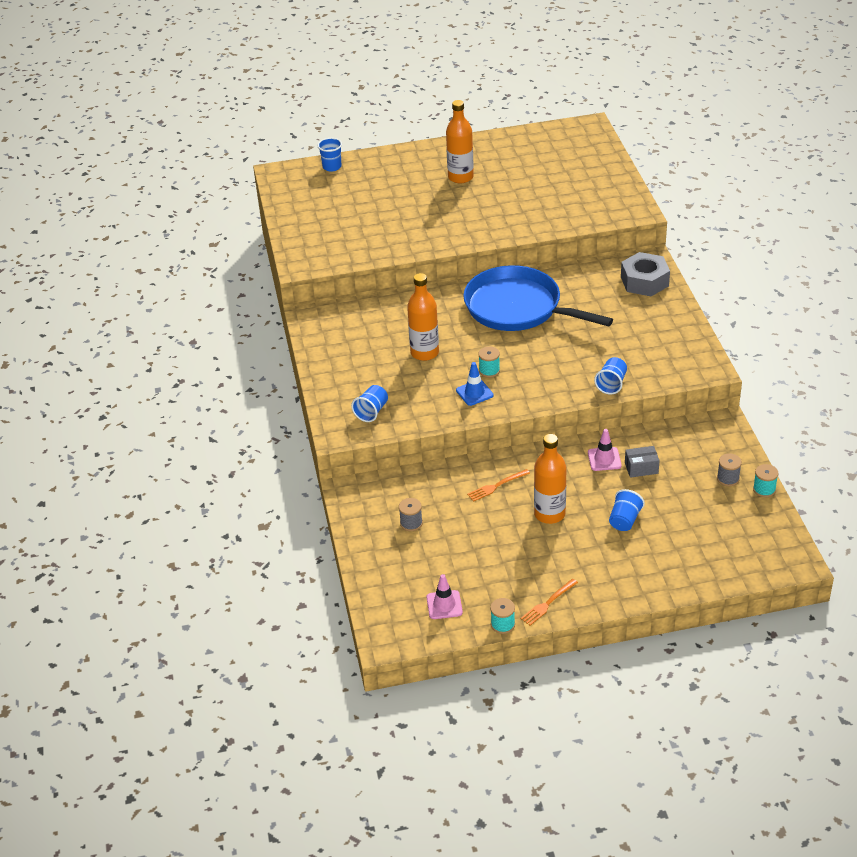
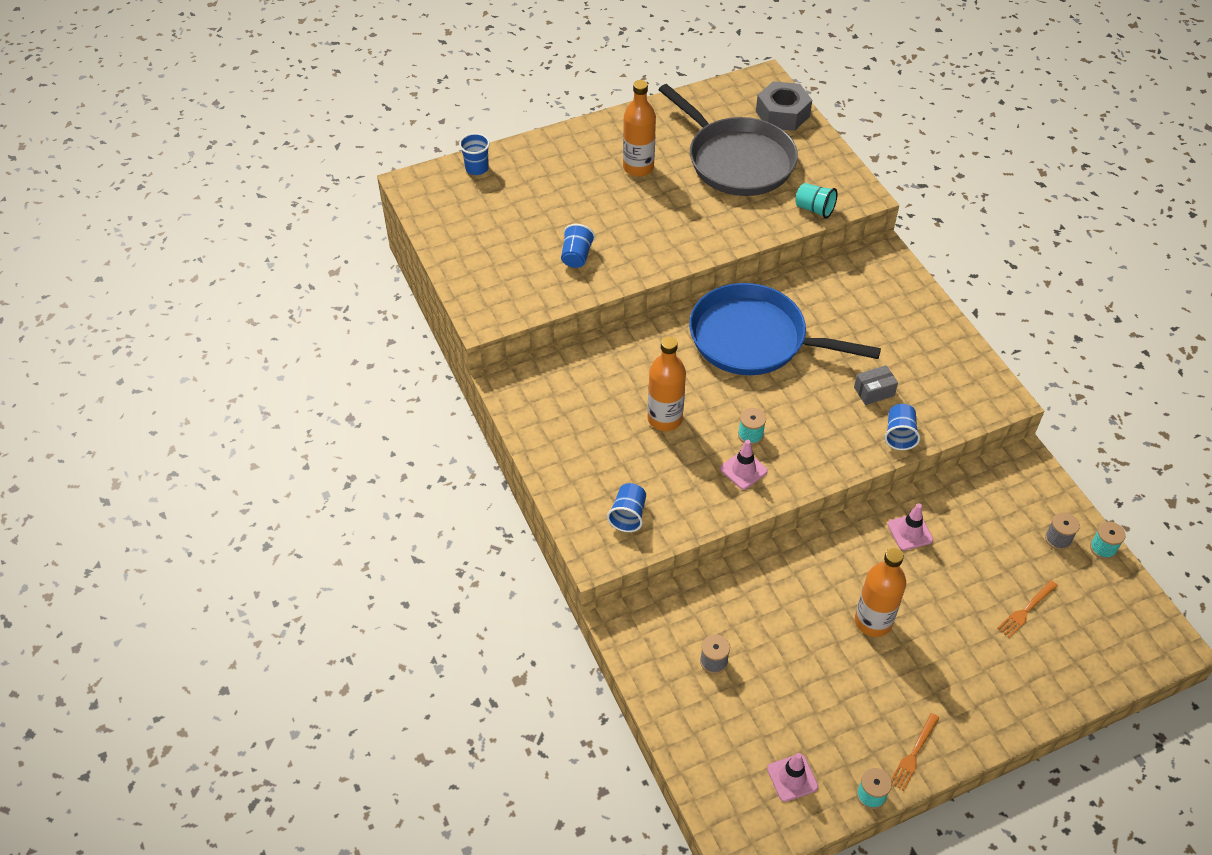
camera: 15 degrees left, 10 degrees up
blue traffic cone [456,362,494,406] -> pink traffic cone [720,440,768,490]
orange fork [467,469,530,502] -> orange fork moved to [997,580,1058,638]
blue cup [609,489,645,531] -> blue cup moved to [561,224,595,268]
grey nut [621,252,670,296] -> grey nut moved to [756,81,812,131]
grey box [625,446,660,478] -> grey box moved to [854,365,898,405]
none -> grey pan [659,84,798,196]
none -> turquoise cup [795,183,838,219]

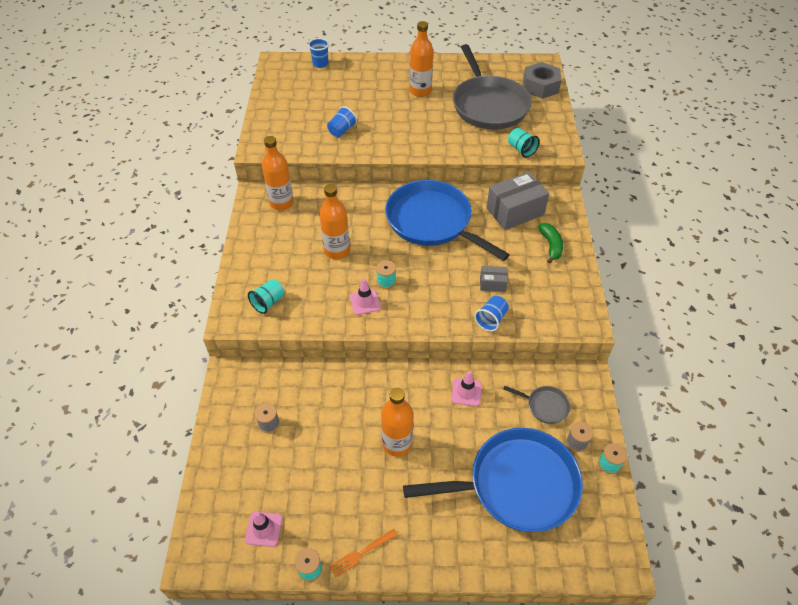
camera: 25 degrees right, 0 degrees up
blue cup [607,483,646,532] -> turquoise cup [248,279,284,314]
orange fork [997,580,1058,638] -> blue pan [403,428,583,532]
none -> orange bottle [262,136,294,210]
none -> grey box [486,172,549,230]
none -> grey pan [503,386,571,424]
none -> green banana [538,223,563,264]

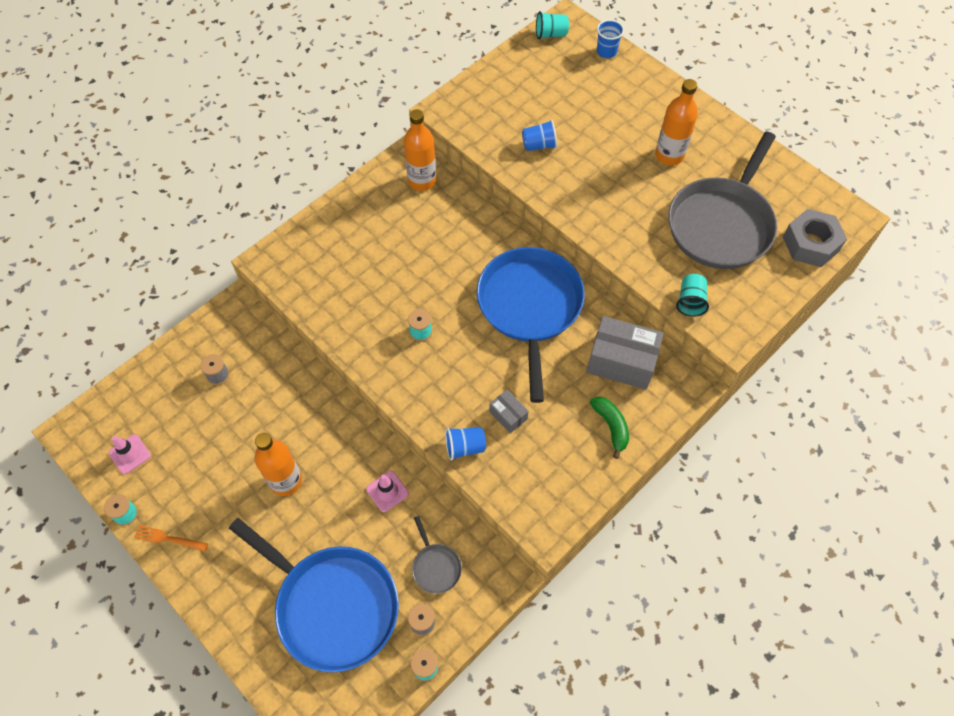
camera: 45 degrees right, 10 degrees up
turquoise cup [248,279,284,314] -> turquoise cup moved to [536,11,569,39]
orange bottle [319,184,350,259] -> none
pink traffic cone [350,278,381,315] -> none
green banana [538,223,563,264] -> green banana turned 60 degrees counterclockwise [590,397,629,459]

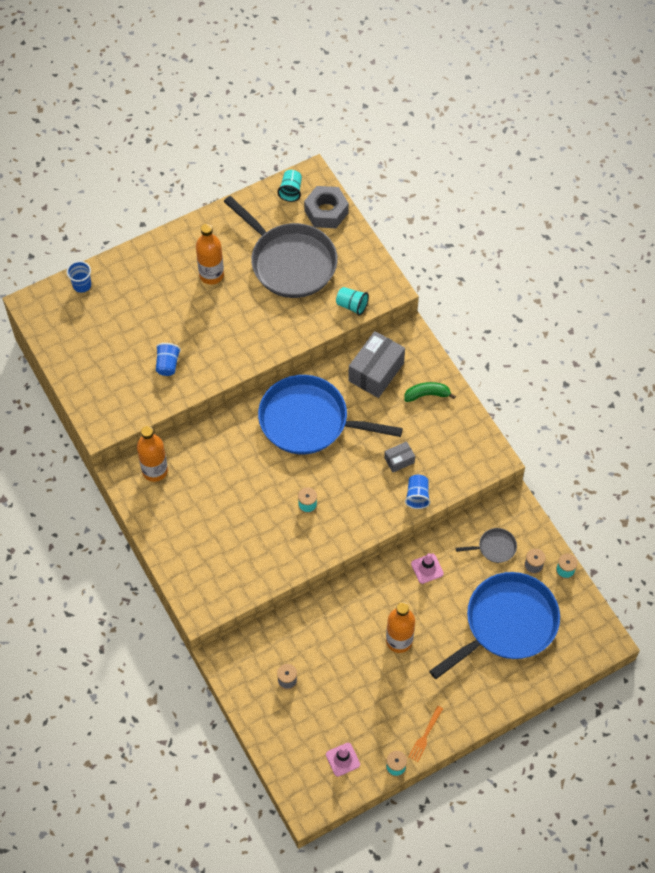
camera: 75 degrees left, 0 degrees up
turquoise cup [536,11,569,39] -> turquoise cup moved to [277,170,302,202]

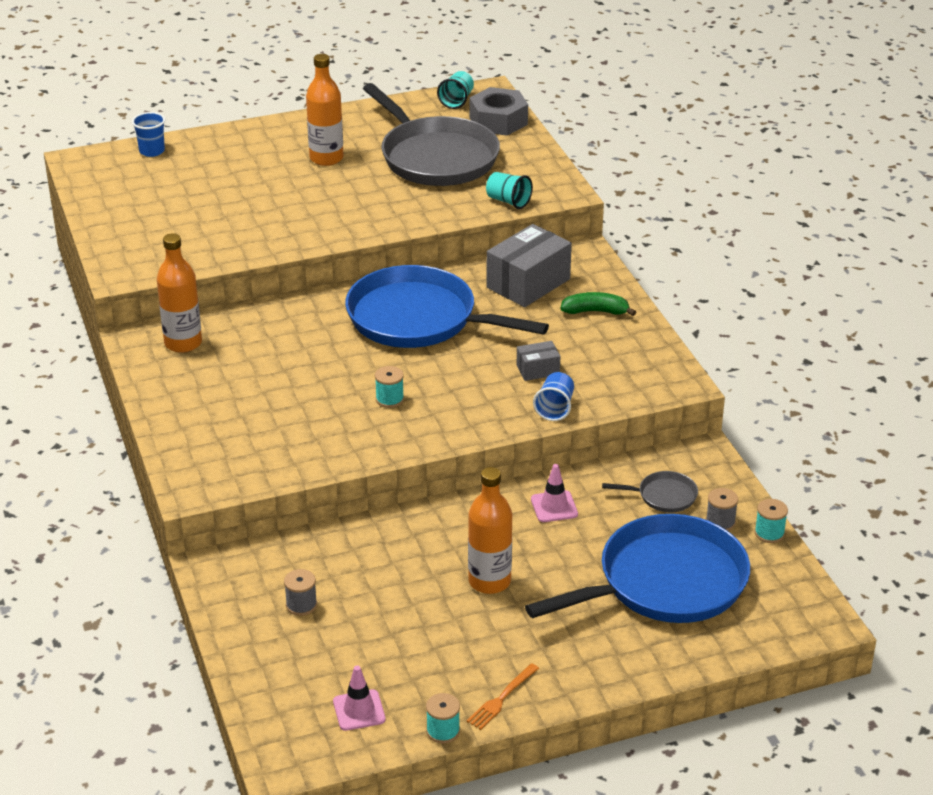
camera: 10 degrees right, 25 degrees down
blue cup [156,343,181,376] -> none

